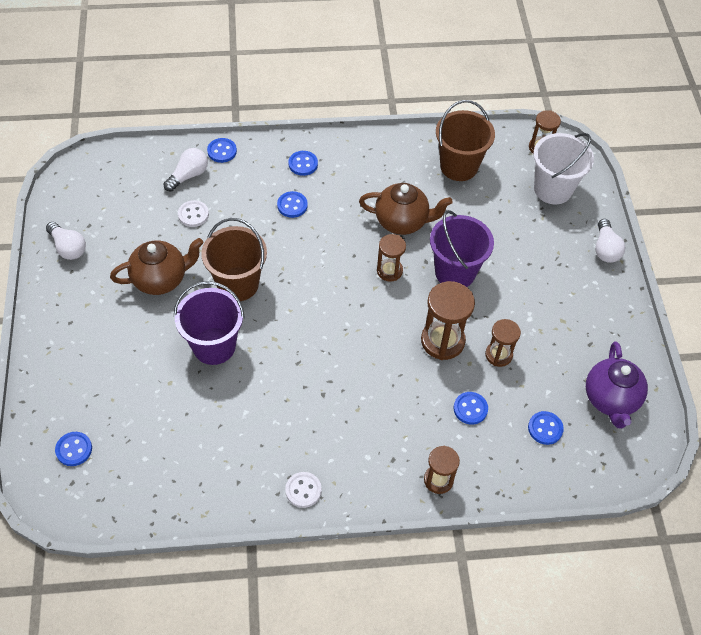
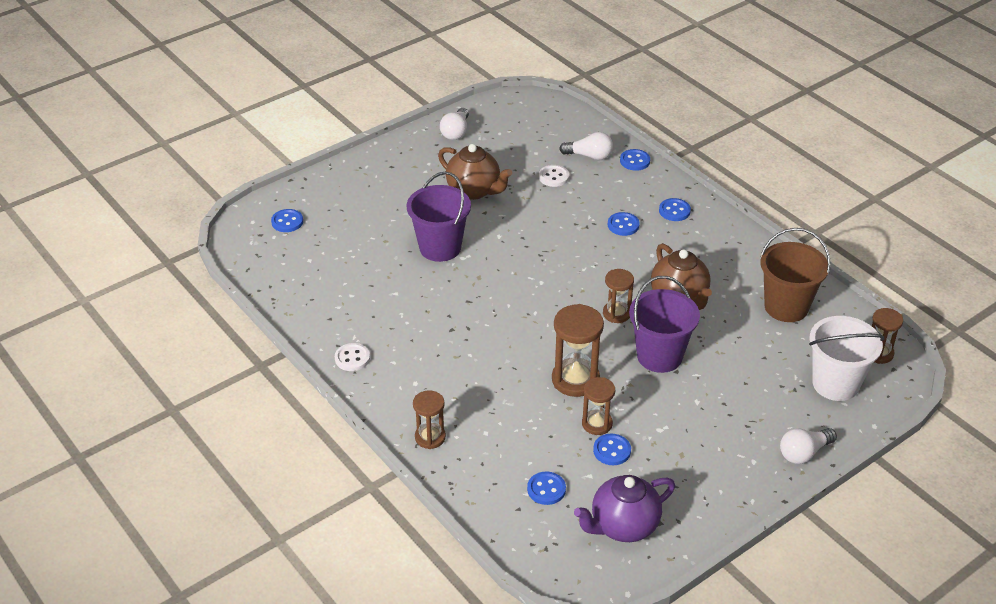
camera: 60 degrees right, 15 degrees down
brown bucket [201,218,267,301] -> none
blue button [453,392,488,425] -> blue button moved to [593,434,631,465]

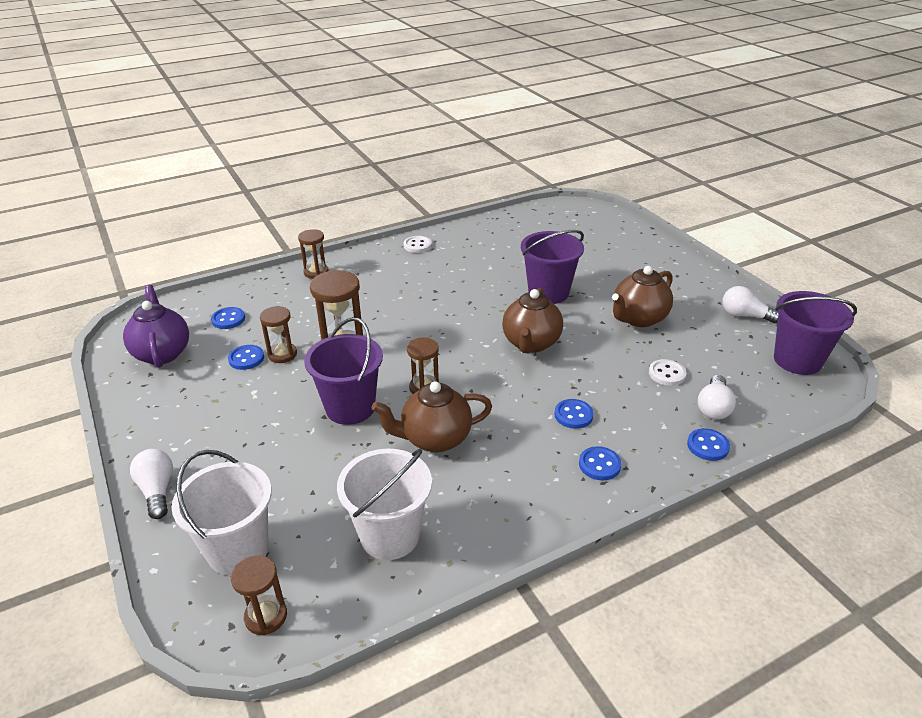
camera: 100 degrees right, 5 degrees down
blue button [271,209,303,232] -> none
brown bucket [760,228,831,322] -> white bucket [337,449,432,560]
none -> brown teapot [502,288,563,353]
none -> purple bucket [774,291,857,375]

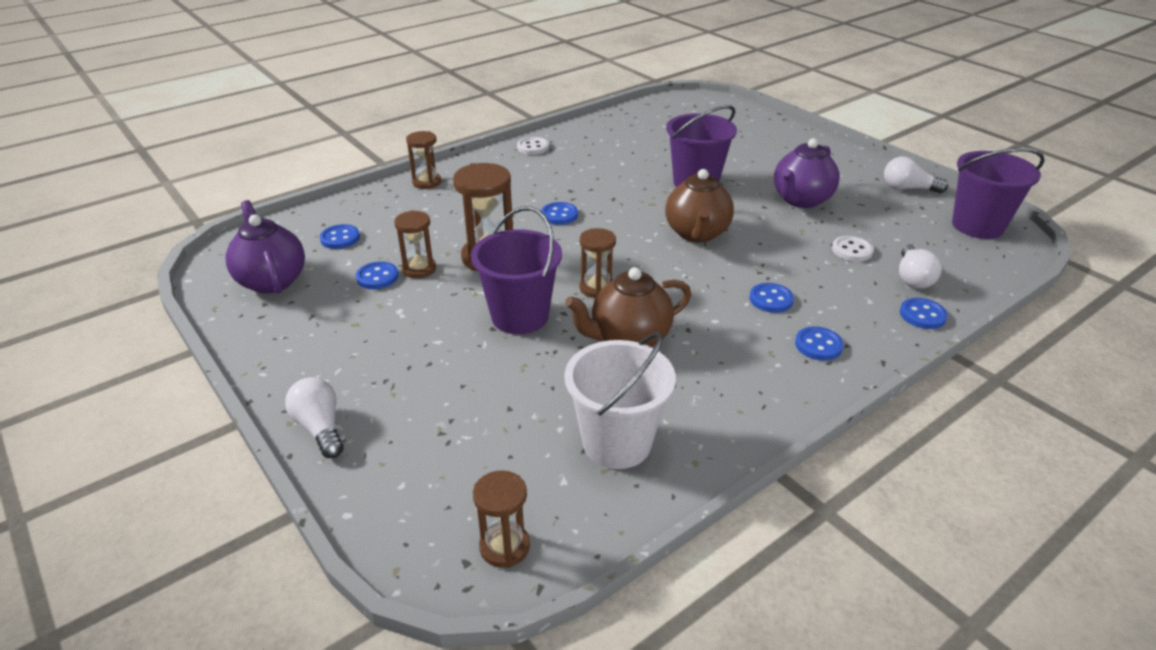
camera: 10 degrees left, 0 degrees up
white bucket [172,450,272,575] -> none
brown teapot [612,266,673,327] -> purple teapot [774,138,840,208]
none -> blue button [541,202,578,225]

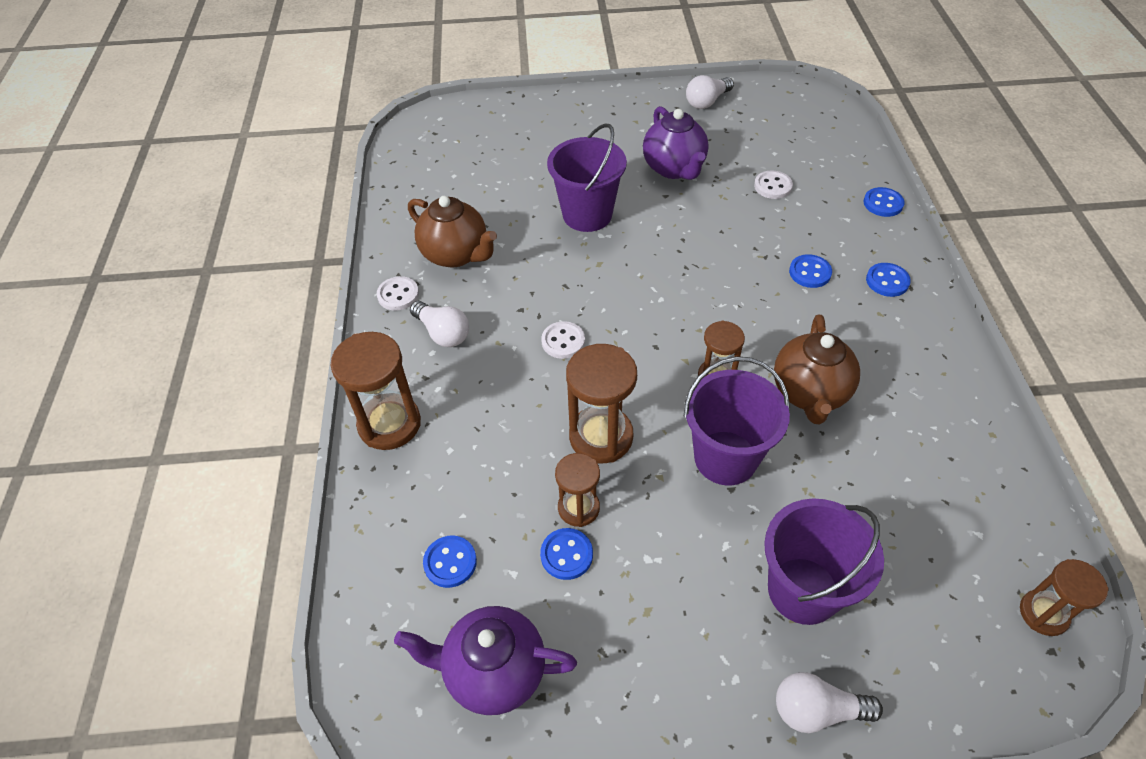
camera: 55 degrees left, 15 degrees up
brown hourglass [406,131,441,189] -> brown hourglass [331,332,421,450], size x1.62
blue button [541,202,578,225] -> white button [541,321,585,359]
white bucket [564,332,676,469] -> none
brown teapot [665,169,734,243] -> brown teapot moved to [408,196,497,268]
white light bulb [899,244,942,289] -> white light bulb moved to [410,301,469,347]
purple bucket [952,148,1045,239] -> purple bucket moved to [764,499,884,625]

